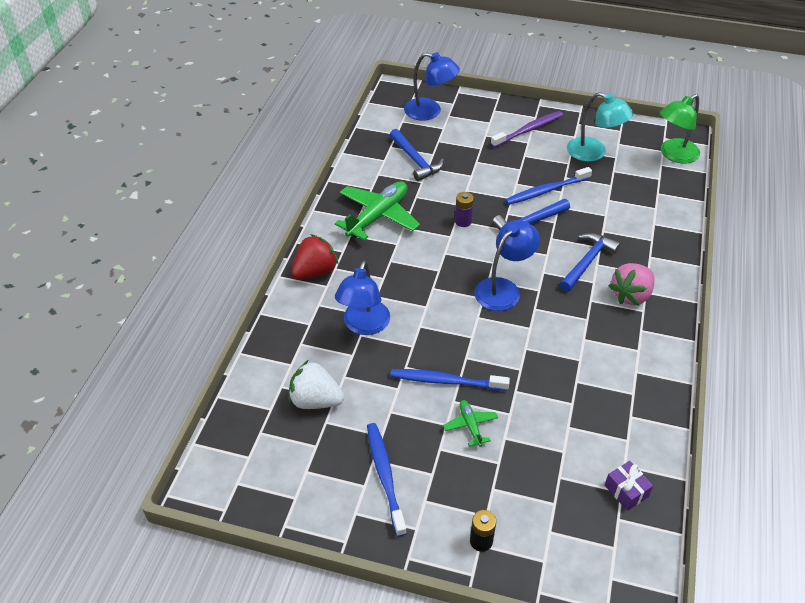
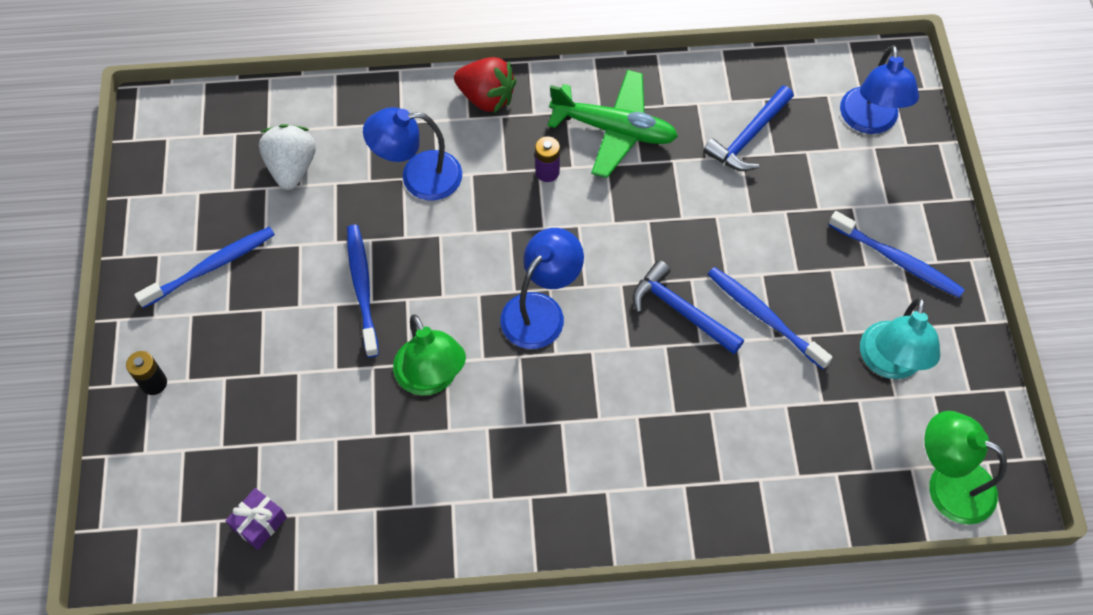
camera: 70 degrees right, 15 degrees up
green plane [443,400,498,447] -> none
purple battery [455,192,474,227] -> purple battery moved to [535,136,560,182]
blue lamp [474,220,540,311] -> blue lamp turned 75 degrees counterclockwise [500,228,584,349]
purple toothbrush [491,111,563,148] -> blue toothbrush [828,211,965,298]
blue hammer [560,233,620,292] -> none
pink strawberry [609,263,655,306] -> none
none -> green lamp [393,314,466,396]

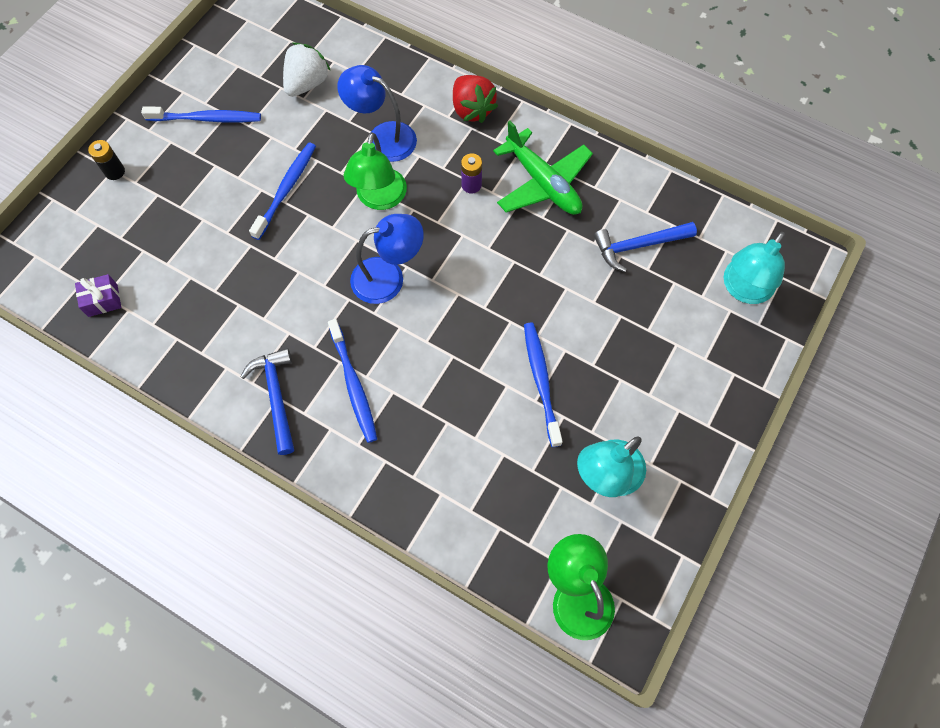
camera: 35 degrees right, 5 degrees up
green lamp [393,314,466,396] -> green lamp moved to [344,132,407,210]
blue hammer [633,260,744,354] -> blue hammer moved to [241,348,294,455]
blue toothbrush [828,211,965,298] -> blue toothbrush moved to [328,319,377,443]
blue lamp [840,45,919,134] -> turquoise lamp [723,232,785,304]

